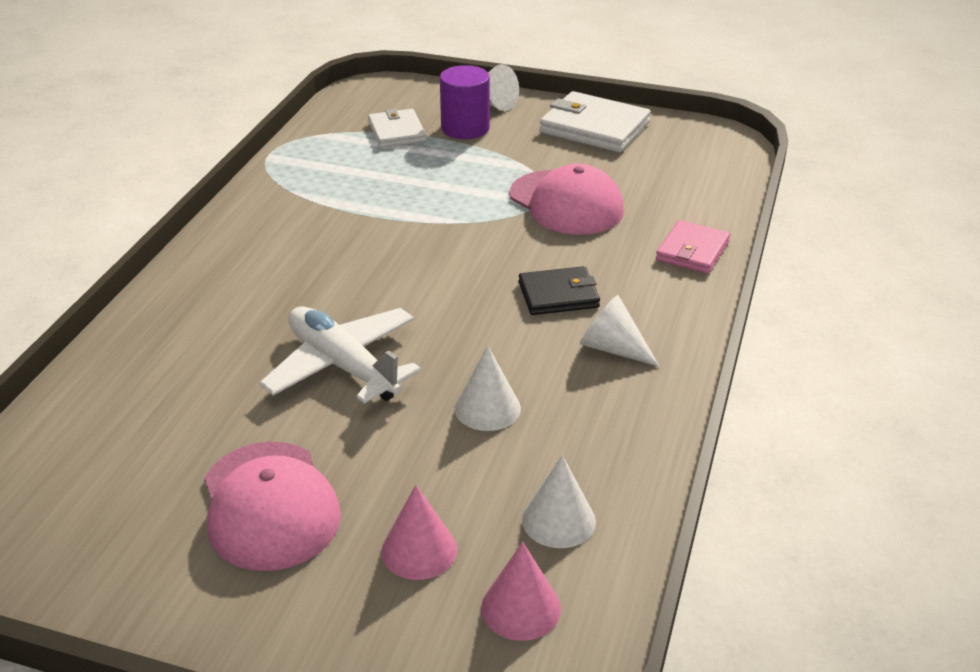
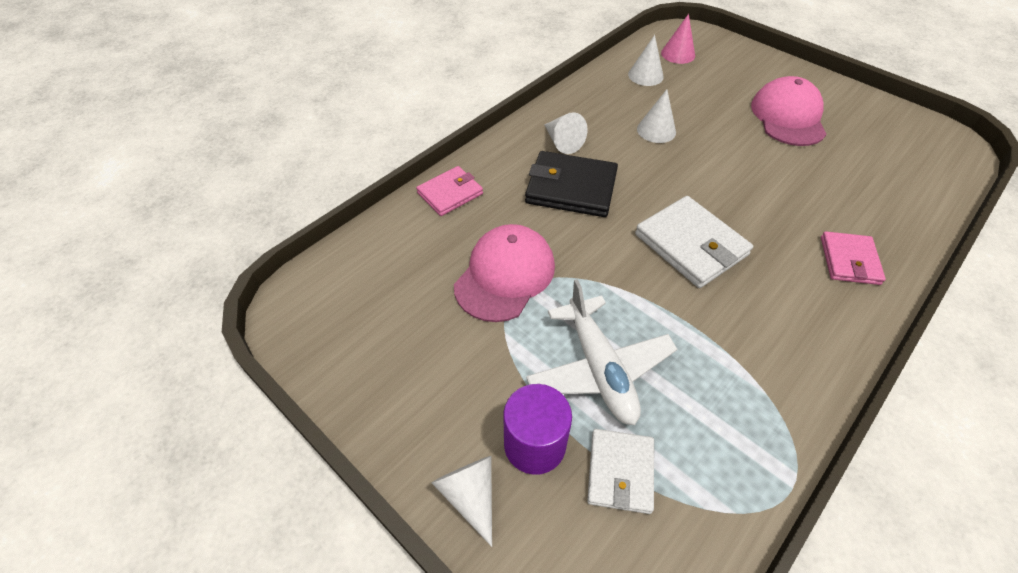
camera: 155 degrees left, 15 degrees up
white plane [259,306,421,403] -> white plane moved to [526,279,677,425]
pink cone [381,485,457,580] -> none
pink cap [509,164,624,235] -> pink cap turned 45 degrees clockwise [454,224,555,322]
black wallet [519,266,600,315] -> black wallet [525,151,618,217], size x1.58
white wallet [540,91,651,152] -> white wallet moved to [635,196,753,288]
none -> pink wallet [821,231,886,285]

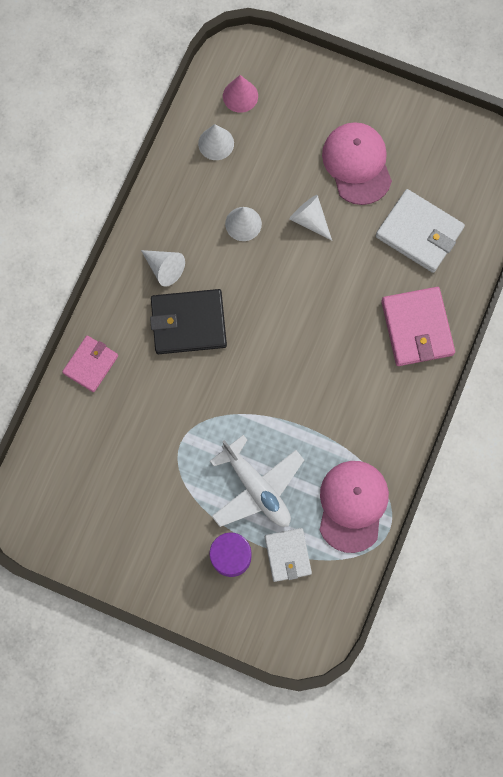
camera: 20 degrees left, 25 degrees up
white cone [431,456,492,547] -> white cone moved to [289,195,332,241]
pink cap [454,224,555,322] -> pink cap moved to [320,461,389,553]
white wallet [635,196,753,288] -> white wallet moved to [376,189,465,273]
pink wallet [821,231,886,285] -> pink wallet [381,287,455,366], size x1.58

